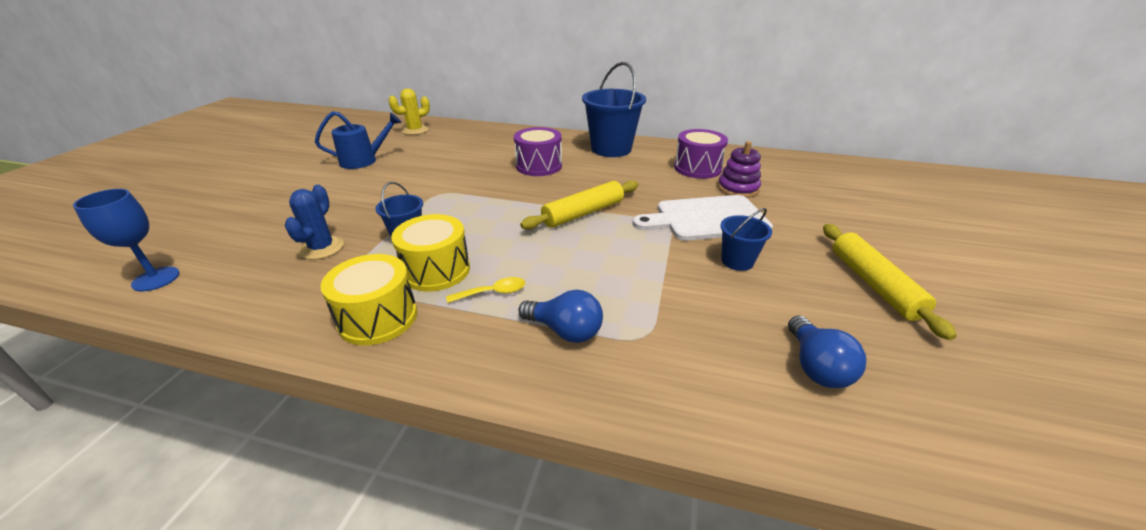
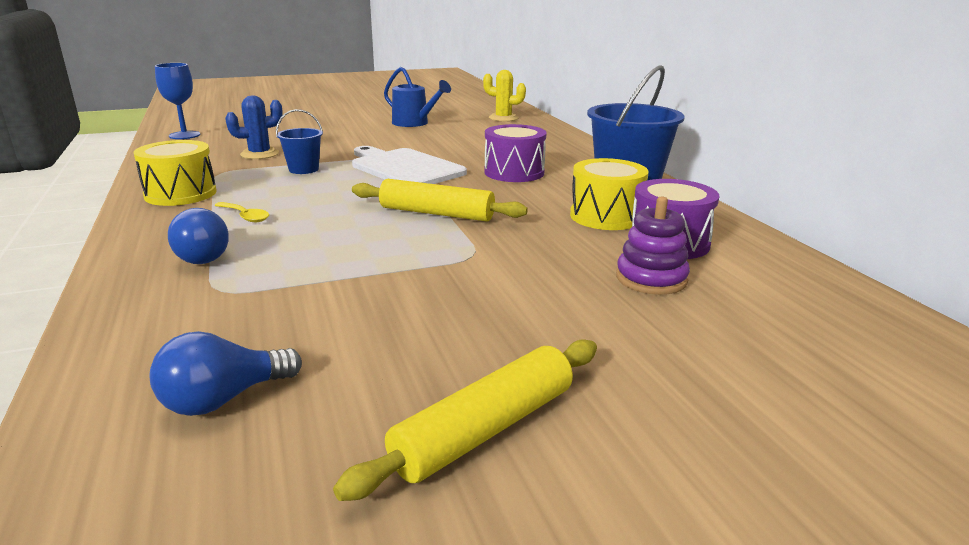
camera: 55 degrees right, 10 degrees down
yellow drum [391,214,470,292] -> yellow drum moved to [570,158,649,230]
white cutting board [633,195,773,241] -> white cutting board moved to [352,146,467,184]
blue bucket [720,208,772,271] -> none

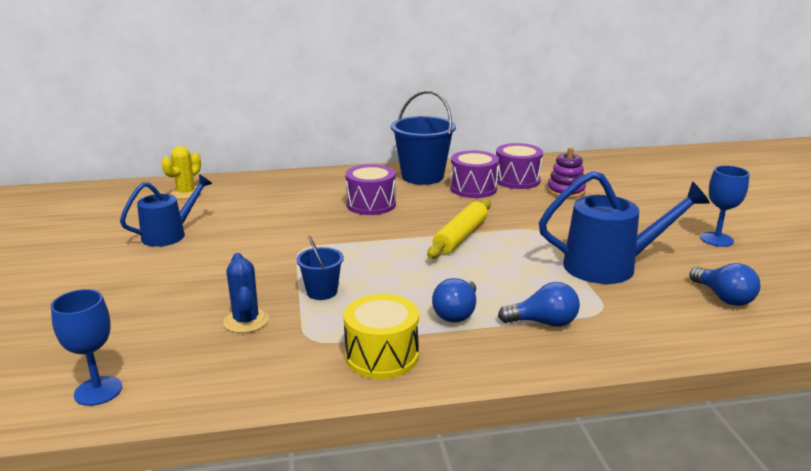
camera: 80 degrees left, 0 degrees up
yellow spoon [214,202,269,222] -> blue light bulb [432,278,476,323]
yellow rolling pin [333,339,597,501] -> blue goblet [700,165,749,247]
white cutting board [352,146,467,184] -> none
yellow drum [570,158,649,230] -> purple drum [450,150,499,198]
none -> blue watering can [539,171,710,284]

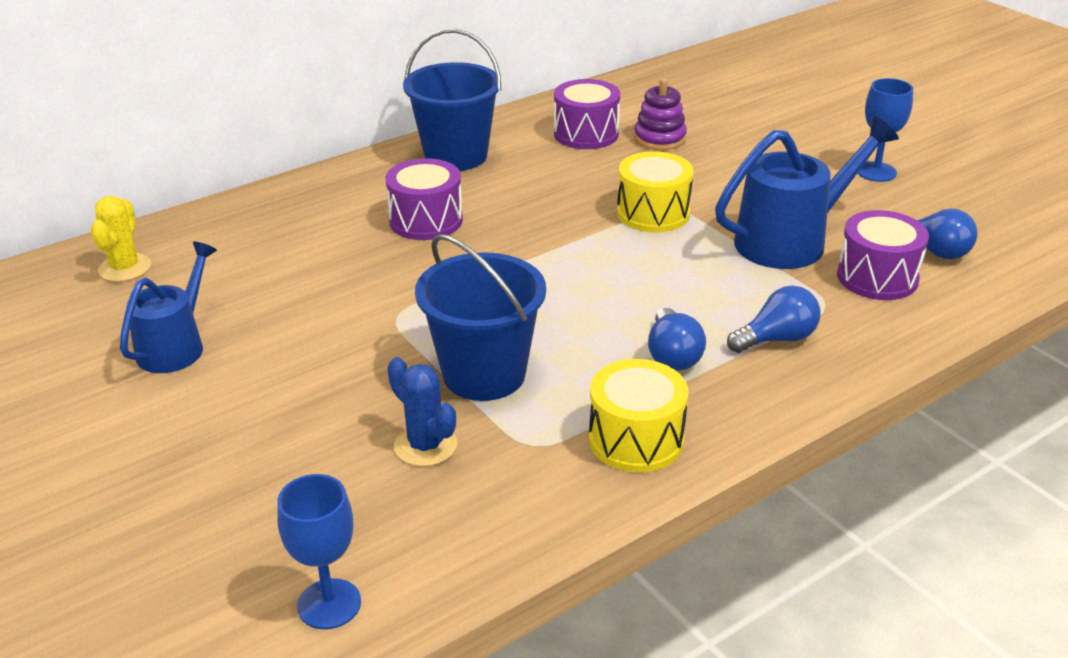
camera: 25 degrees left, 10 degrees up
blue bucket [296,236,344,300] -> blue bucket [415,234,546,401], size x1.93
yellow rolling pin [427,199,491,259] -> none
purple drum [450,150,499,198] -> purple drum moved to [837,210,929,300]
none -> yellow drum [617,151,694,232]

